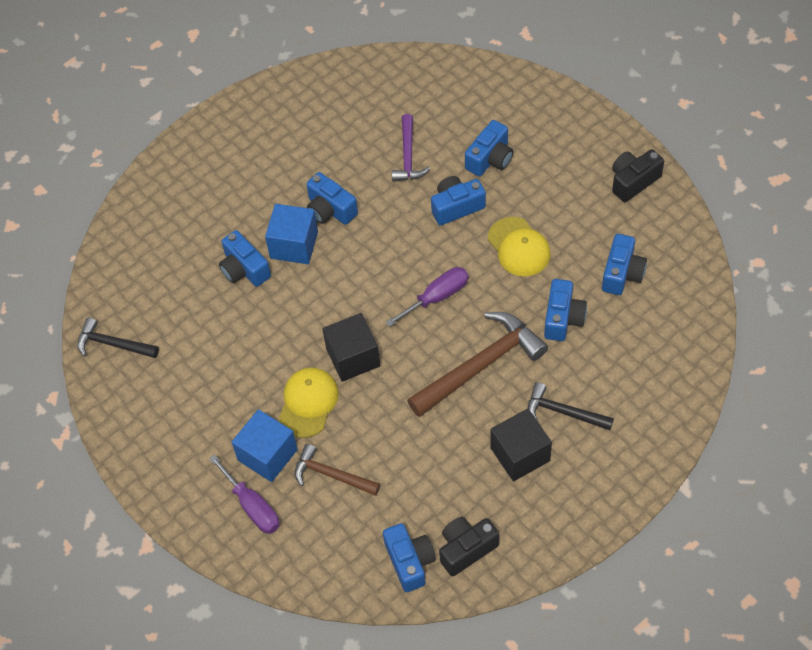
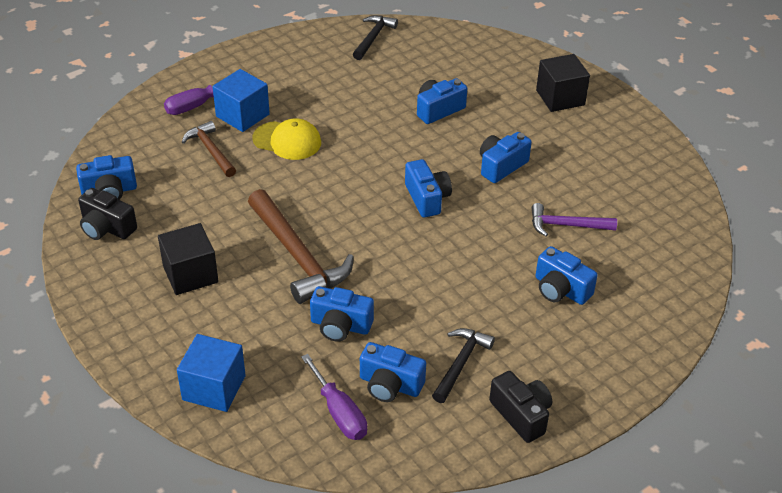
camera: 90 degrees right, 15 degrees down
blue cube [265,204,318,264] -> blue cube moved to [177,334,246,412]
brown hammer [295,444,380,496] -> brown hammer turned 60 degrees counterclockwise [182,121,236,177]
black cube [322,313,380,382] -> black cube moved to [536,54,590,112]
purple screwdriver [385,267,469,327] -> purple screwdriver moved to [301,354,367,440]
blue camera [431,176,486,225] -> blue camera moved to [405,159,452,218]
black camera [439,517,500,576] -> black camera turned 150 degrees clockwise [78,188,137,240]
yellow cap [488,217,551,276] -> none
black hammer [527,382,614,430] -> black hammer moved to [432,328,495,403]

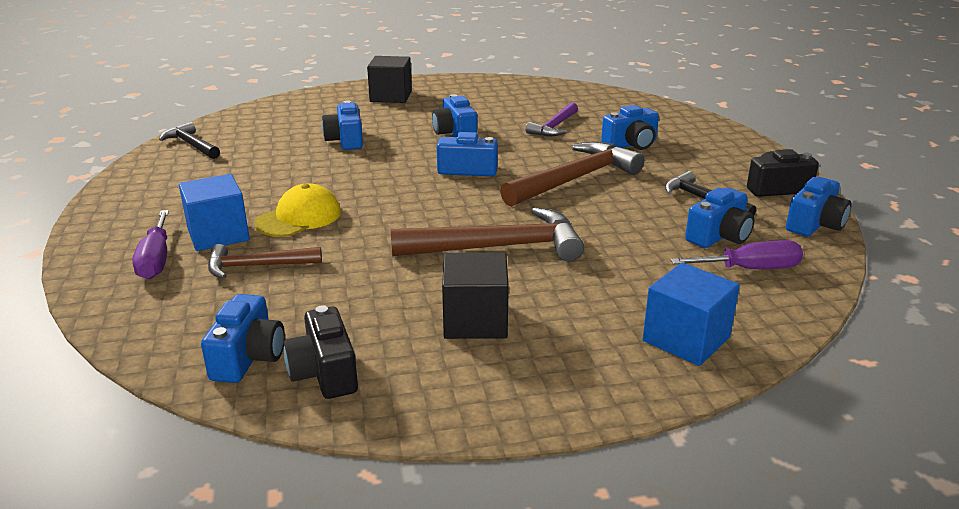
camera: 65 degrees left, 15 degrees down
black camera [78,188,137,240] -> black camera turned 105 degrees clockwise [283,305,358,399]
blue camera [310,286,374,342] -> blue camera moved to [786,177,851,236]
none -> brown hammer [500,141,644,207]

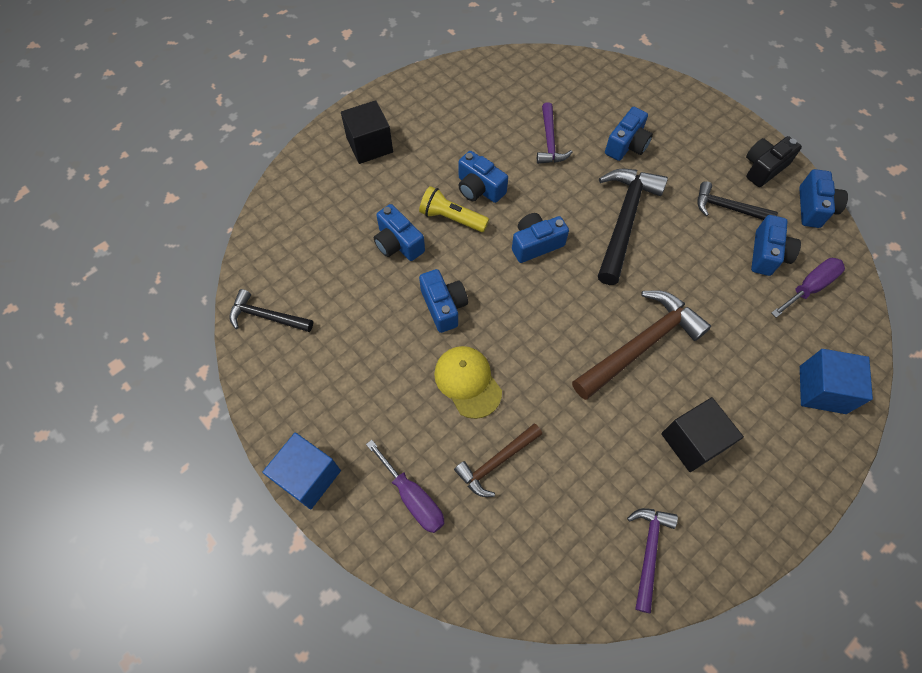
camera: 30 degrees left, 35 degrees up
blue cube [179,174,250,251] -> blue cube moved to [262,432,341,509]
blue camera [201,294,285,383] -> blue camera moved to [419,269,468,333]
yellow cap [254,183,341,237] -> yellow cap turned 45 degrees counterclockwise [434,346,502,419]
black camera [283,305,358,399] -> purple hammer [627,508,678,614]
brown hammer [500,141,644,207] -> black hammer [598,169,668,285]
none -> yellow flashlight [419,186,489,232]

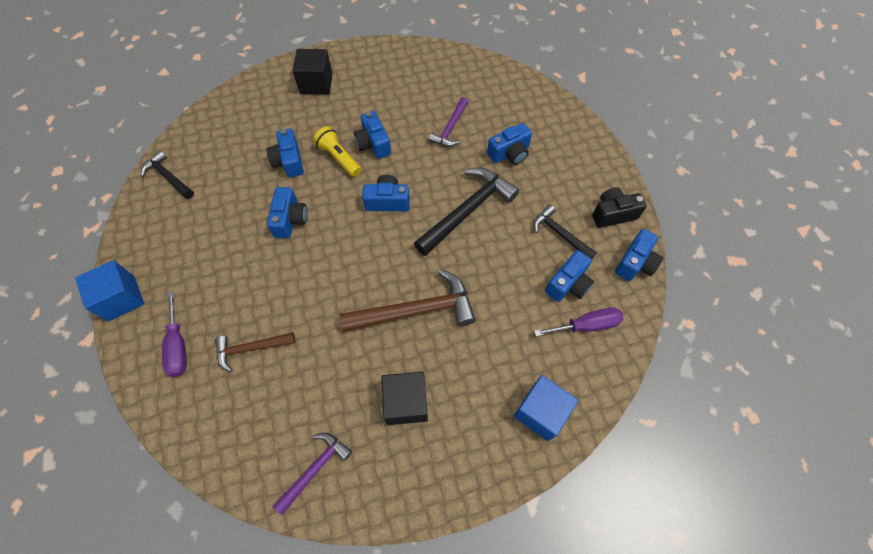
camera: 25 degrees right, 0 degrees up
yellow cap [434,346,502,419] -> none

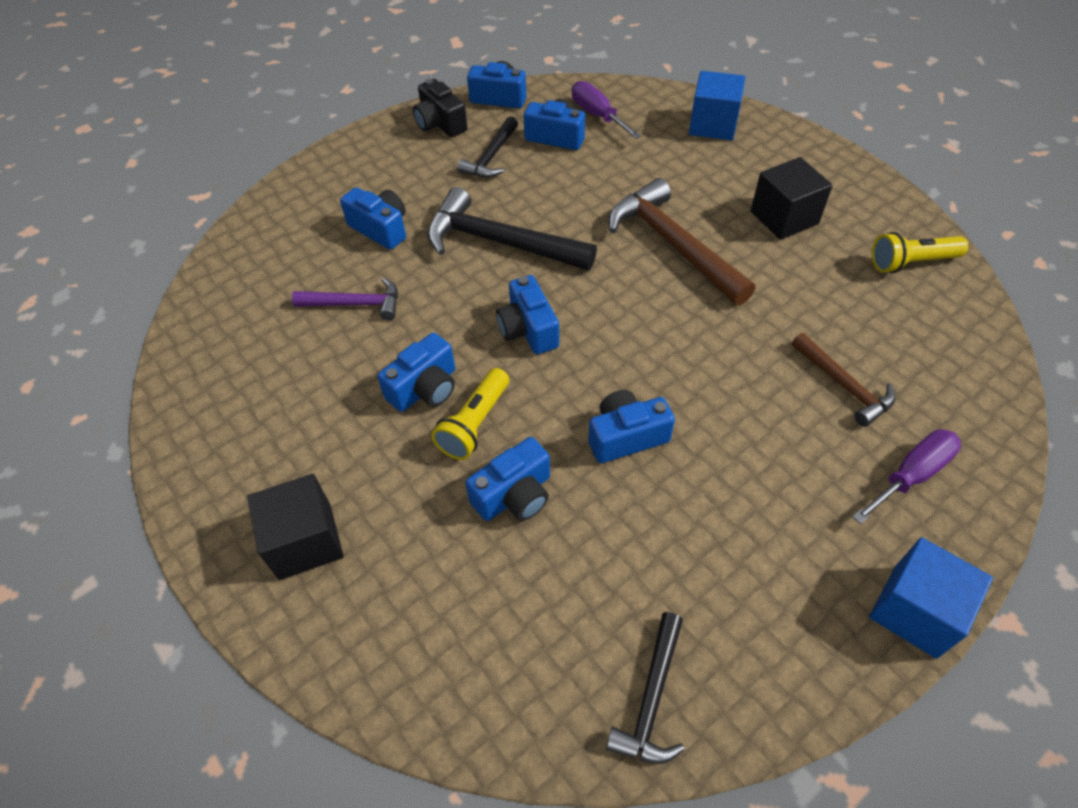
camera: 110 degrees left, 10 degrees down
purple hammer [273,433,352,515] -> yellow flashlight [872,232,968,273]

